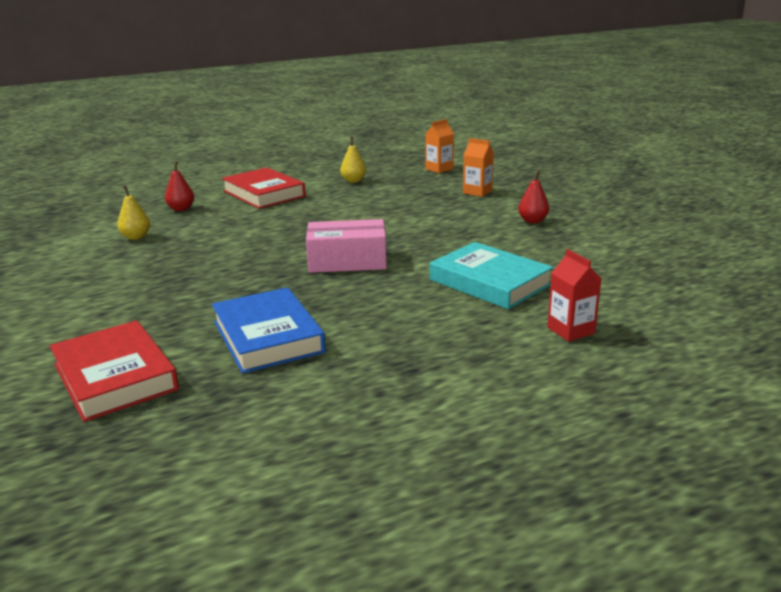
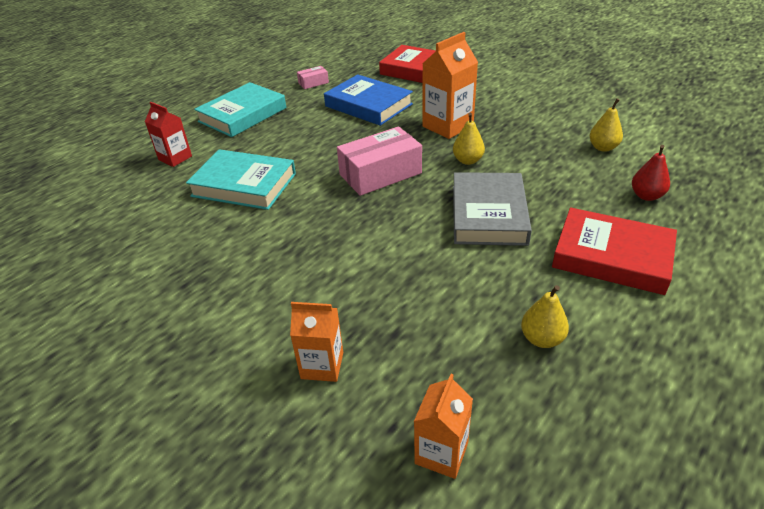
camera: 155 degrees right, 15 degrees up
red pear [518,170,549,223] -> none
none -> turquoise book [194,82,287,137]
none -> pink box [297,66,329,89]
none -> orange carton [422,32,478,139]
none -> yellow pear [453,113,485,165]
none -> grey book [453,172,532,246]

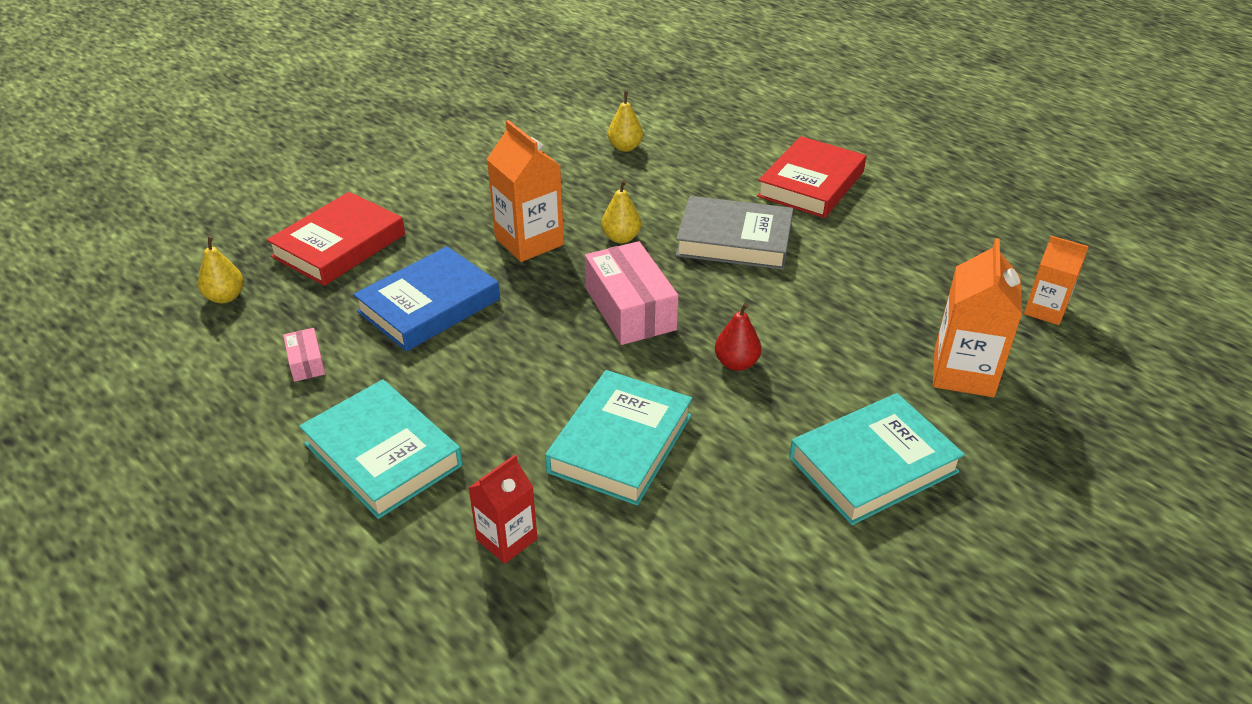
camera: 85 degrees left, 0 degrees up
orange carton [290,302,343,382] -> orange carton [933,238,1022,397], size x1.59
yellow pear [521,285,569,348] -> yellow pear moved to [198,236,244,303]
red pear [632,145,670,201] -> red pear moved to [715,303,761,371]
none -> turquoise book [789,393,965,525]

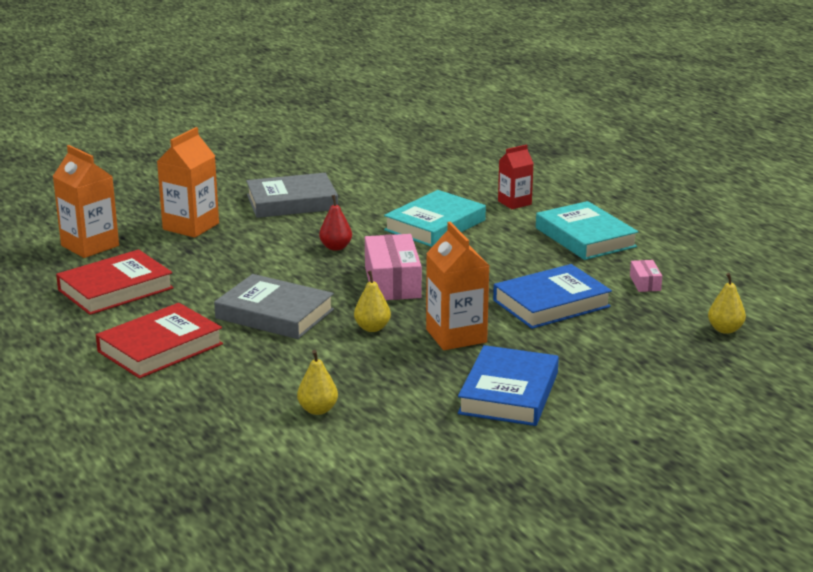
camera: 165 degrees left, 15 degrees down
red book [267,192,405,286] -> red book moved to [56,249,174,315]
turquoise book [789,393,965,525] -> grey book [246,173,338,218]
orange carton [1024,236,1089,325] -> orange carton [53,145,119,258], size x1.59
none -> blue book [458,345,559,426]

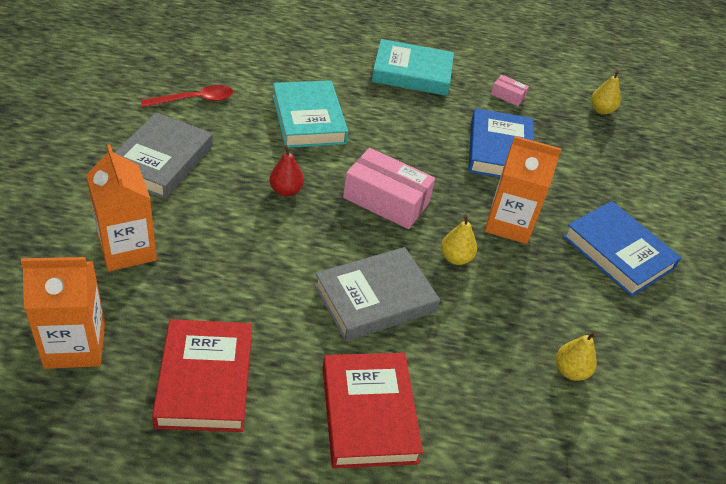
camera: 60 degrees left, 20 degrees up
red carton [498,144,534,209] -> none
none -> red spoon [141,85,233,107]

